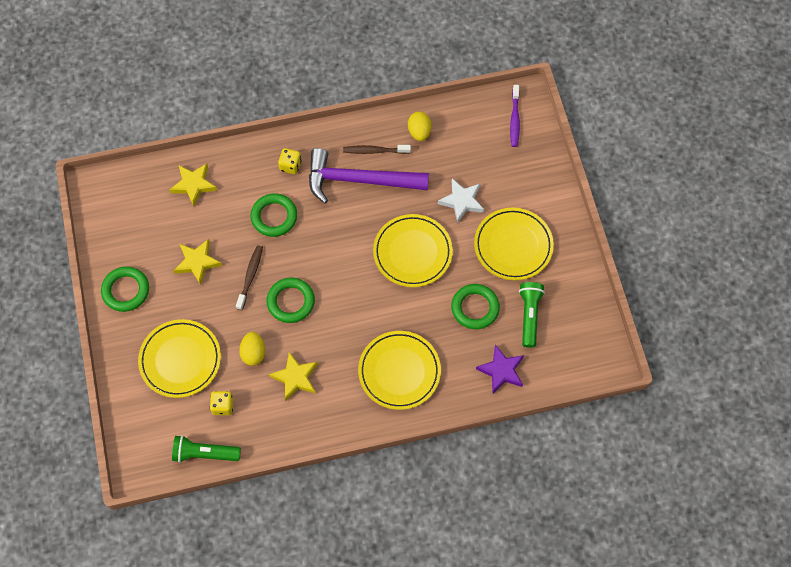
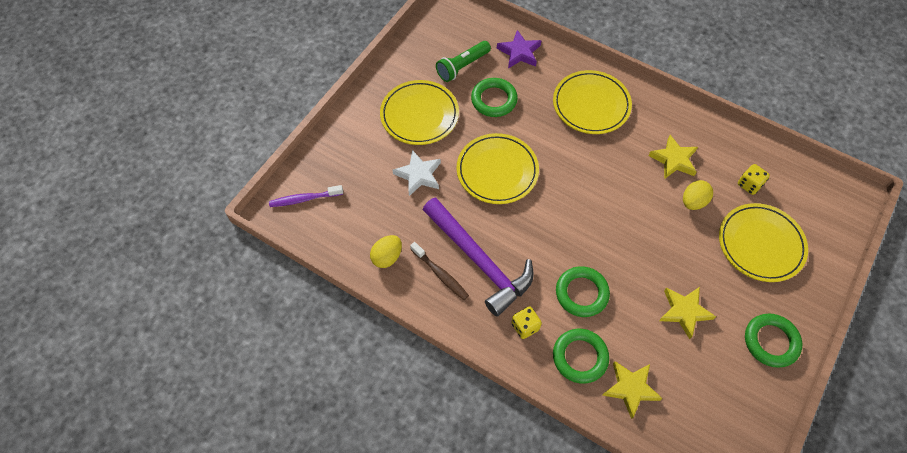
camera: 135 degrees left, 5 degrees down
green flashlight [172,435,241,463] -> none
brown toothbrush [236,245,263,310] -> none
green ring [266,278,315,323] -> green ring moved to [553,329,609,383]
purple toothbrush [510,85,520,147] -> purple toothbrush turned 150 degrees counterclockwise [269,185,343,207]

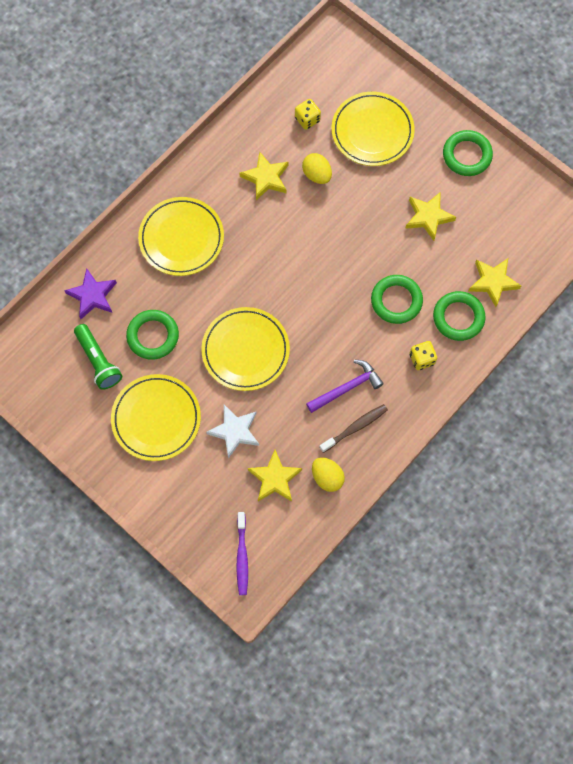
camera: 80 degrees left, 10 degrees up
purple hammer [423,198,534,316] -> purple hammer [306,359,384,413], size x0.56
none -> yellow star [248,450,302,502]

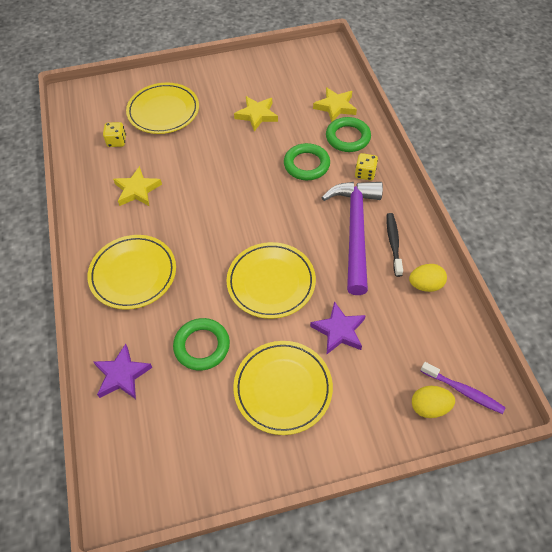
camera: 55 degrees left, 15 degrees down
green flashlight [74,324,122,390] -> none
white star [206,405,259,459] -> purple star [310,301,366,355]
yellow star [248,450,302,502] -> none
yellow egg [302,153,332,184] -> yellow egg moved to [412,386,455,418]
purple hammer [306,359,384,413] -> purple hammer [321,182,383,295], size x1.77
brown toothbrush [319,404,388,453] -> black toothbrush [387,213,403,277]
green ring [443,130,493,176] -> none

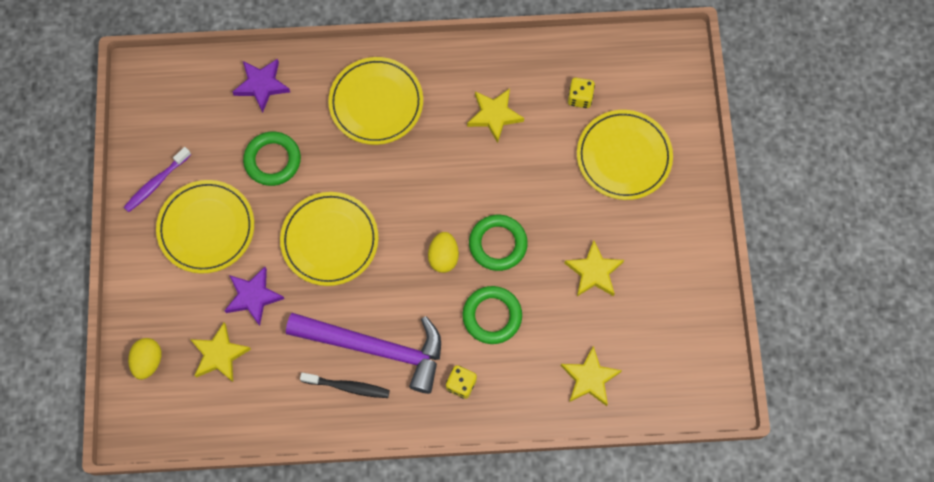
camera: 100 degrees right, 15 degrees up
green ring [326,117,371,152] -> green ring moved to [469,215,528,271]
yellow egg [409,264,447,292] -> yellow egg moved to [428,232,459,273]
purple toothbrush [421,362,506,414] -> purple toothbrush moved to [124,147,191,212]
none -> yellow star [190,323,251,382]

